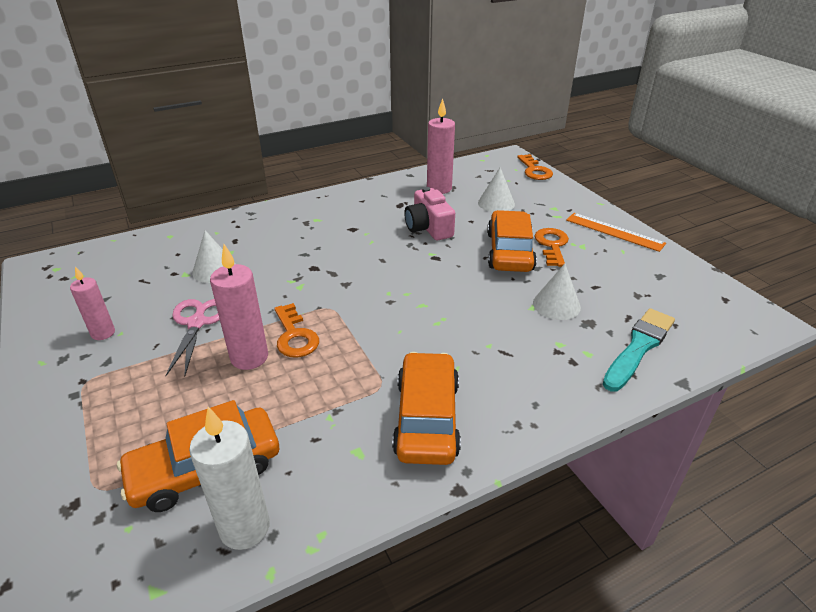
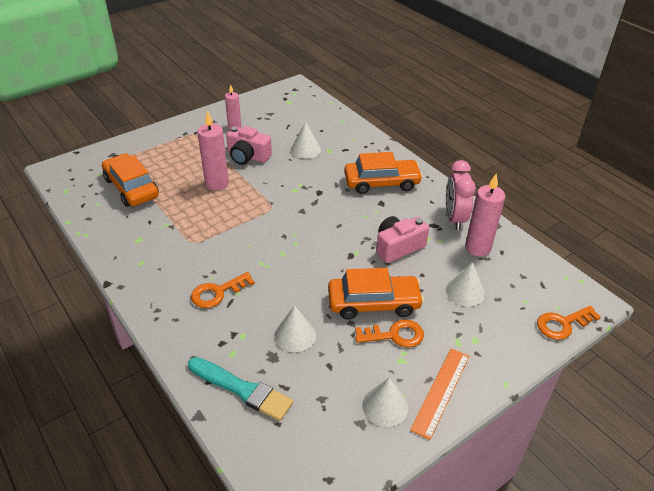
camera: 80 degrees right, 5 degrees up
pink scissors [165,299,220,377] -> pink camera [226,126,272,165]
white candle [189,407,270,550] -> none
orange key [274,303,319,357] -> orange key moved to [191,272,255,308]
orange car [392,352,461,465] -> orange car moved to [344,152,423,194]
none -> white cone [362,377,408,427]
none -> pink clock [446,160,476,230]

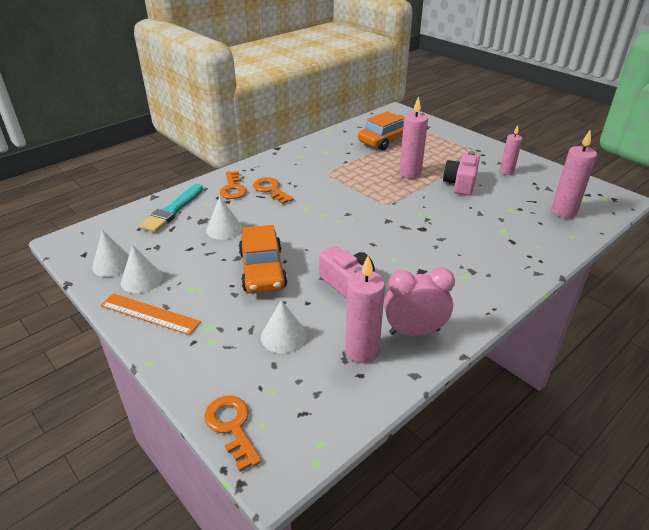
camera: 85 degrees right, 5 degrees down
white cone [291,122,321,159] -> white cone moved to [92,230,129,277]
orange car [344,152,423,194] -> none
orange key [355,319,424,347] -> orange key moved to [220,171,247,199]
none -> pink candle [551,129,597,218]

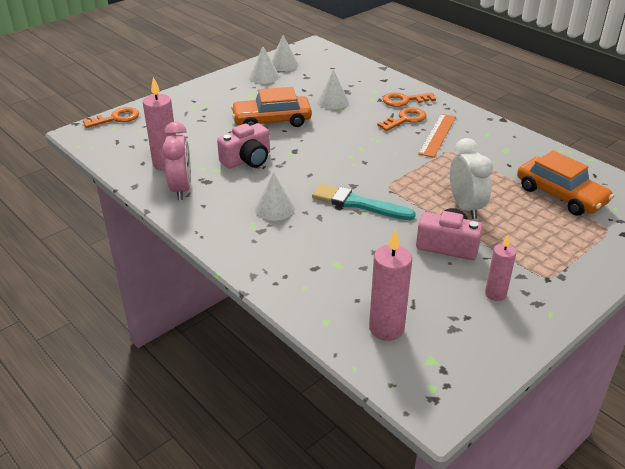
camera: 90 degrees right, 0 degrees up
orange ruler [100,293,201,335] -> orange ruler moved to [418,114,456,158]
turquoise brush [139,184,203,233] -> turquoise brush moved to [312,184,416,220]
white cone [261,300,307,353] -> white cone moved to [255,172,295,221]
pink candle [399,96,428,179] -> white clock [450,138,493,219]

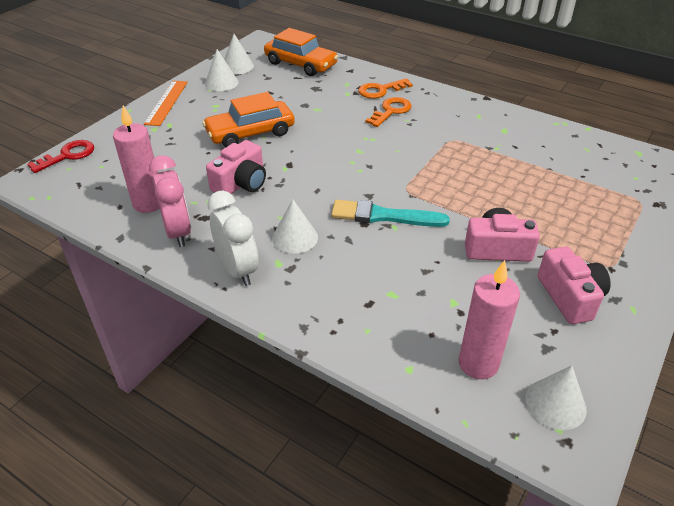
camera: 15 degrees left, 5 degrees up
orange key [83,107,139,128] -> red key [27,140,94,173]
white cone [317,69,349,109] -> white cone moved to [526,365,587,430]
orange ruler [418,114,456,158] -> orange ruler moved to [144,81,188,126]
white clock [450,138,493,219] -> white clock moved to [207,191,259,286]
pink candle [485,234,516,301] -> pink camera [538,247,611,324]
orange car [517,150,614,216] -> orange car moved to [264,28,338,76]

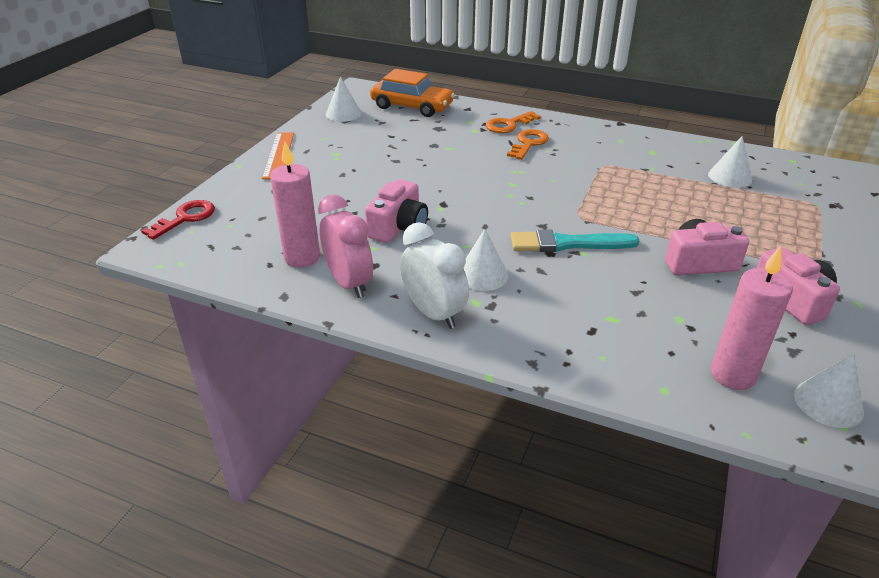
camera: 10 degrees left, 5 degrees down
orange car [202,92,295,147] -> none
white cone [205,49,239,91] -> white cone moved to [708,136,752,188]

